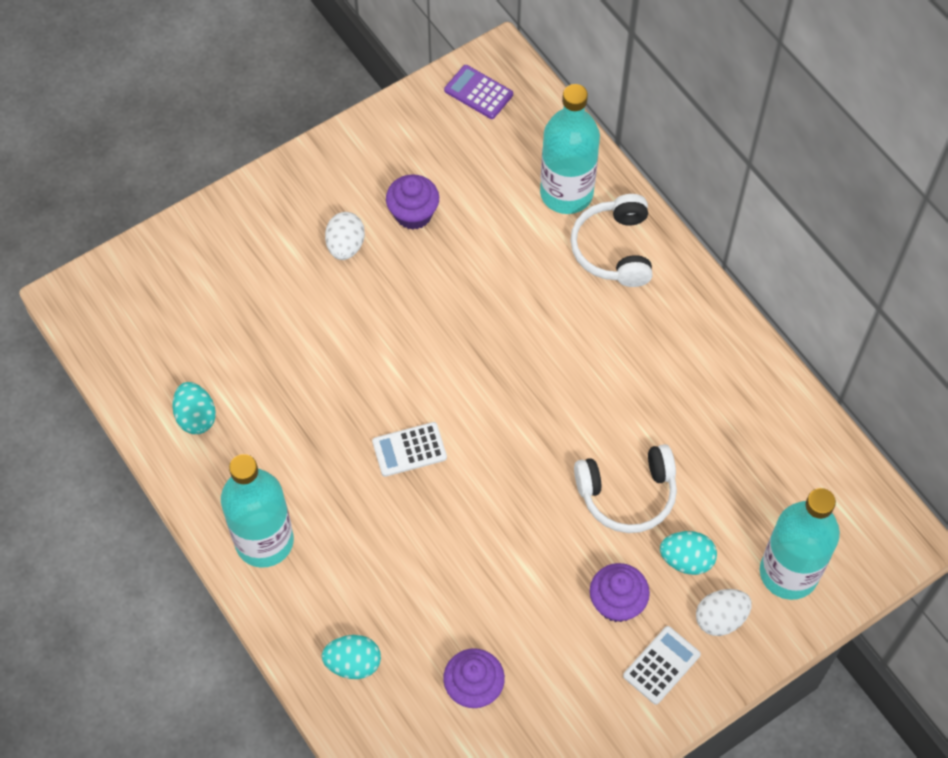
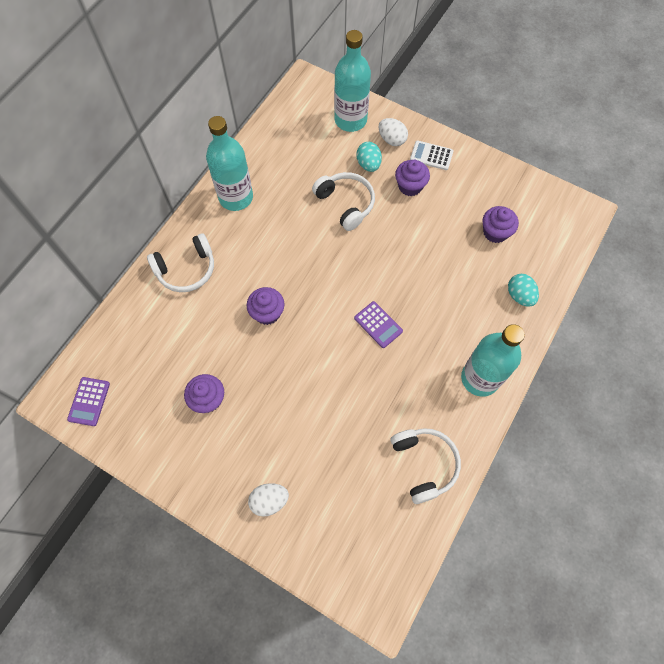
camera: 115 degrees left, 5 degrees up
turquoise egg [172,382,216,434] -> white headphones [390,428,461,504]
white egg [325,212,365,260] -> white egg moved to [248,483,289,517]
white calculator [372,422,447,477] -> purple calculator [354,301,403,348]
turquoise bottle [540,84,600,214] -> turquoise bottle moved to [206,116,253,211]
none -> purple cupcake [247,287,285,325]

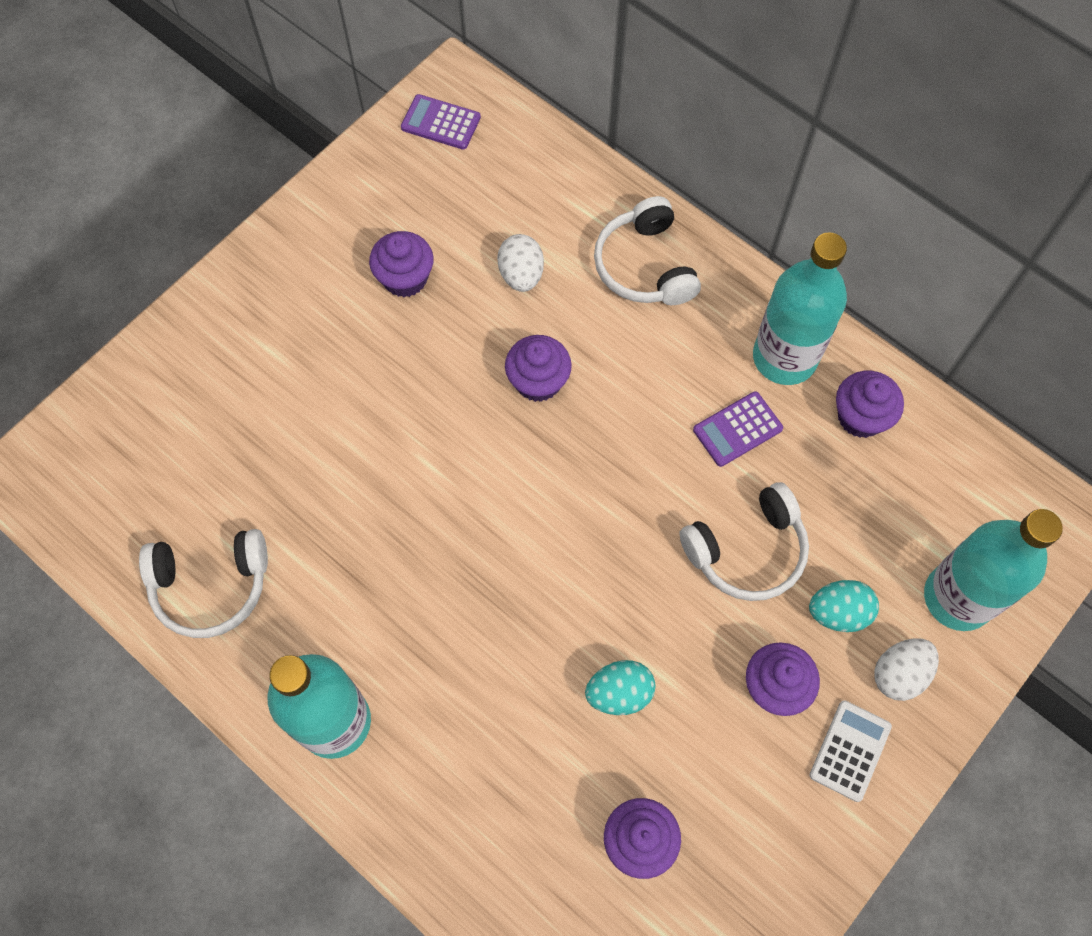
camera: 100 degrees right, 0 degrees up
white egg [248,483,289,517] -> white egg moved to [497,234,544,292]
purple calculator [354,301,403,348] -> purple calculator moved to [693,391,783,467]
turquoise egg [508,274,539,307] -> turquoise egg moved to [585,660,656,715]
none -> purple cupcake [836,371,904,438]

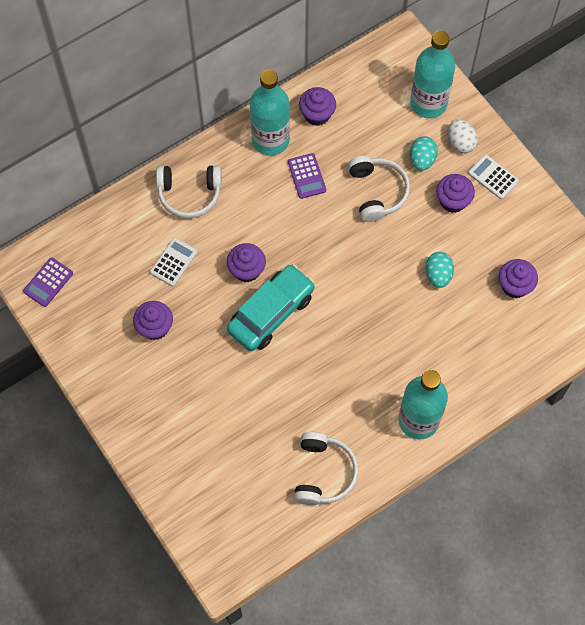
camera: 75 degrees left, 0 degrees up
white egg [497,234,544,292] -> white calculator [150,237,198,287]
none -> turquoise car [227,264,315,351]

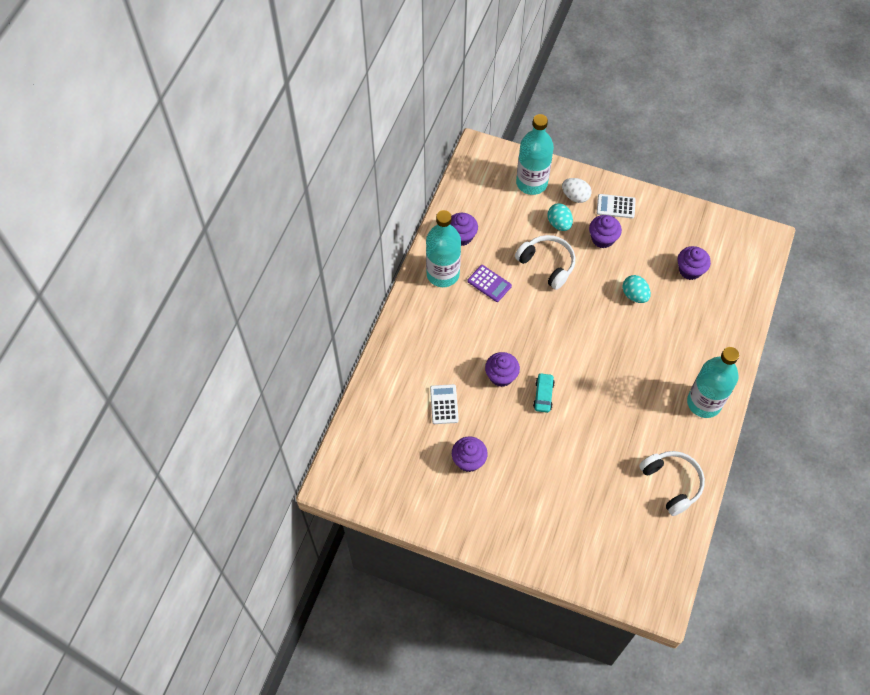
camera: 35 degrees left, 5 degrees down
purple calculator [23,257,73,307] -> none
white headphones [156,165,222,219] -> none
turquoise car [227,264,315,351] -> turquoise car [533,373,555,413], size x0.48

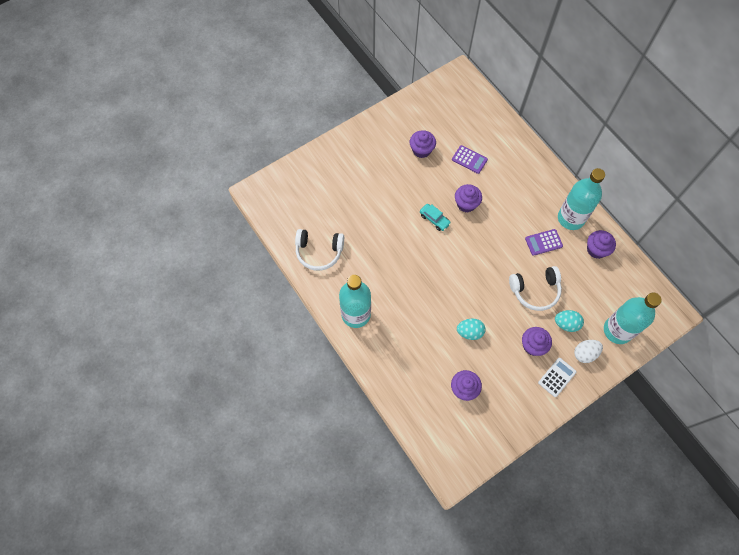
camera: 125 degrees right, 5 degrees up
white calculator [430,384,459,424] -> purple calculator [452,145,488,174]

